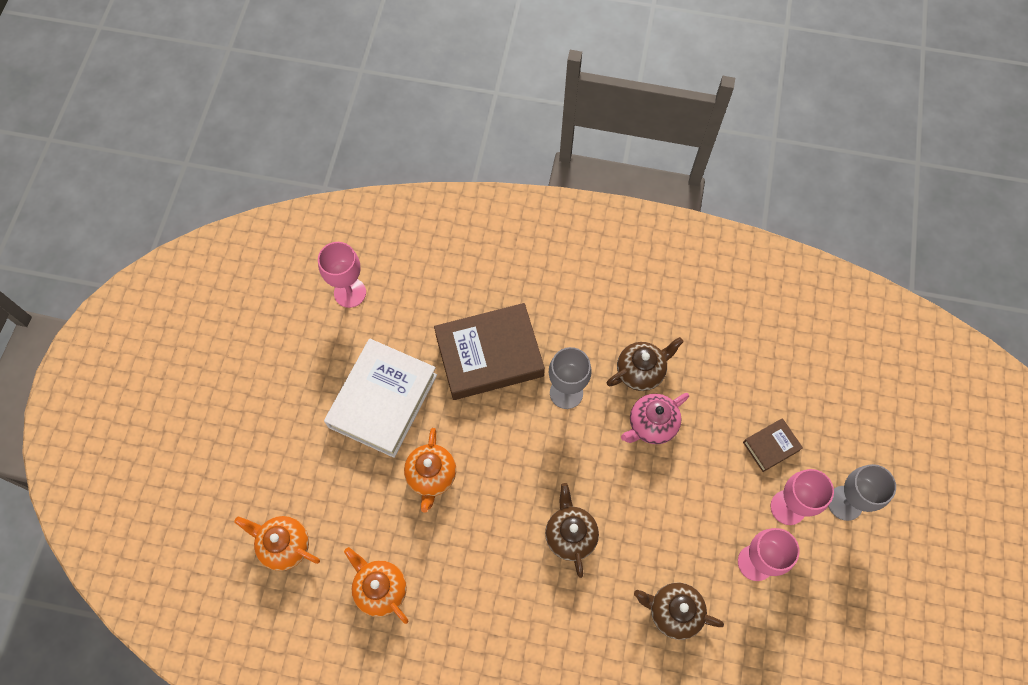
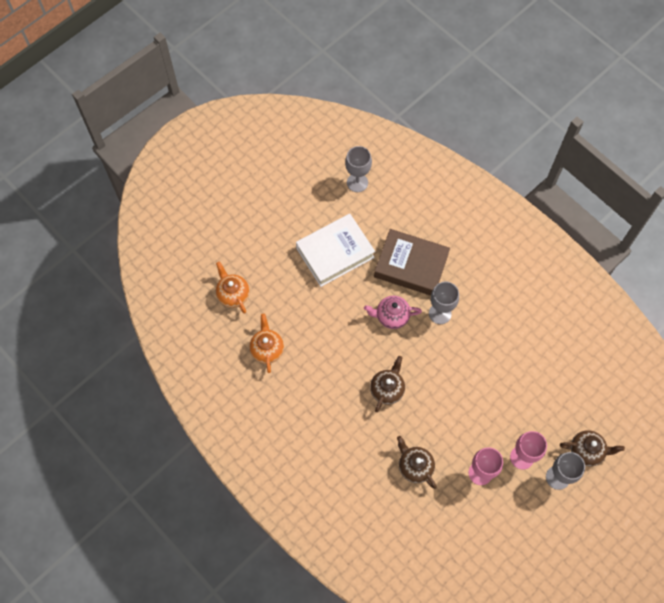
camera: 35 degrees right, 0 degrees up
pink goblet [318,242,366,308] -> grey goblet [345,146,372,192]
orange teapot [404,428,456,513] -> none
brown teapot [606,337,684,391] -> brown teapot moved to [560,430,625,466]
pink teapot [621,393,689,444] -> pink teapot moved to [364,296,422,329]
brown book [743,418,803,472] -> none

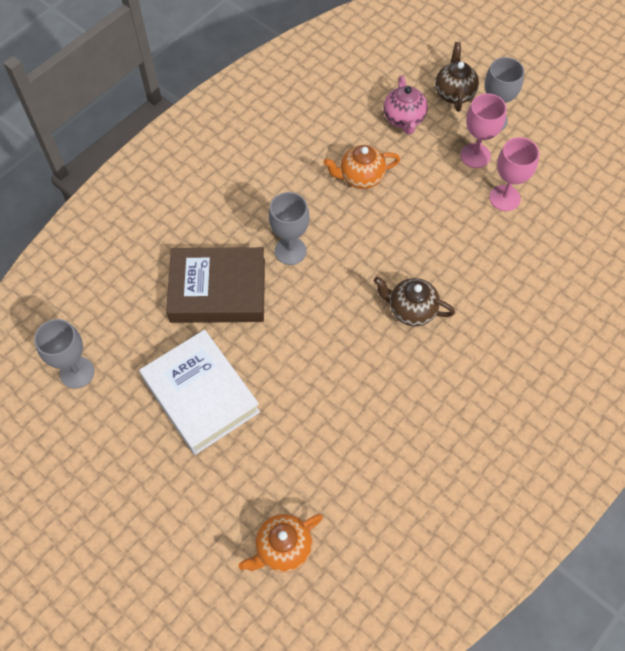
camera: 95 degrees left, 5 degrees down
orange teapot [249,314,284,373] -> orange teapot moved to [323,145,400,189]
pink teapot [364,296,422,329] -> pink teapot moved to [383,75,428,135]
brown book [374,229,450,296] -> brown book turned 75 degrees clockwise [166,247,265,323]
brown teapot [397,436,437,489] -> none

